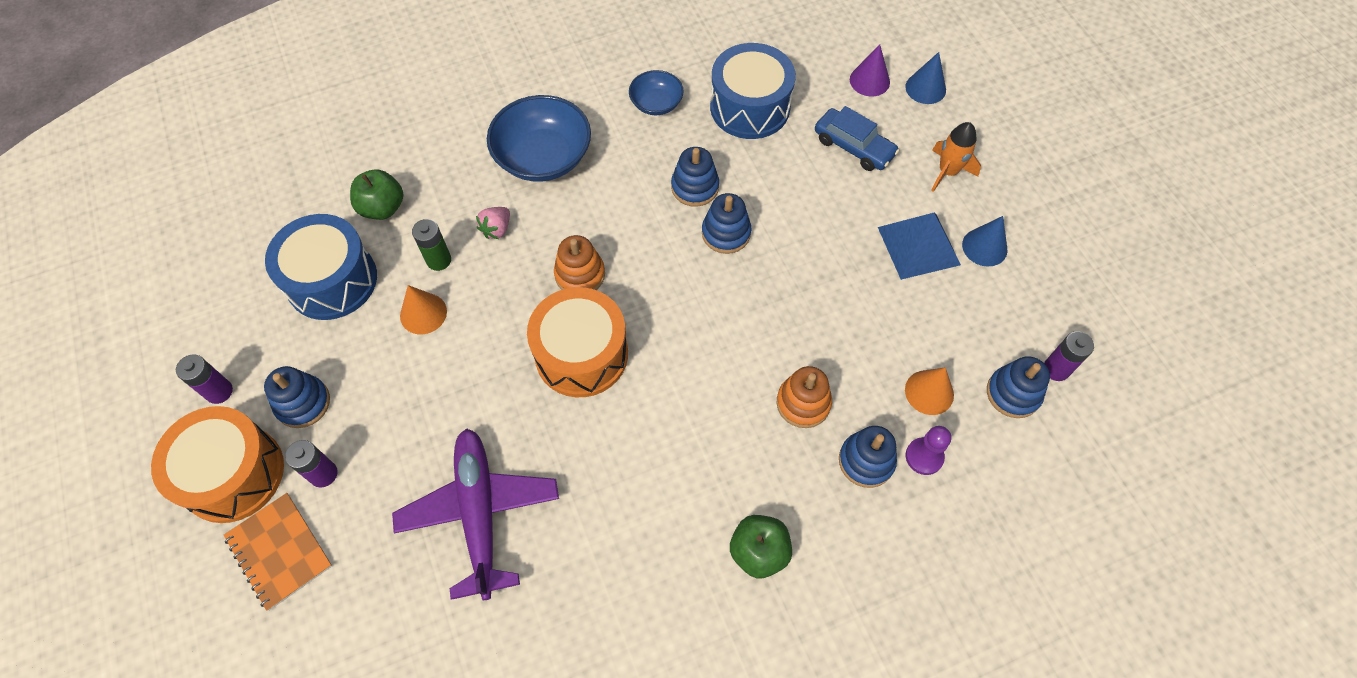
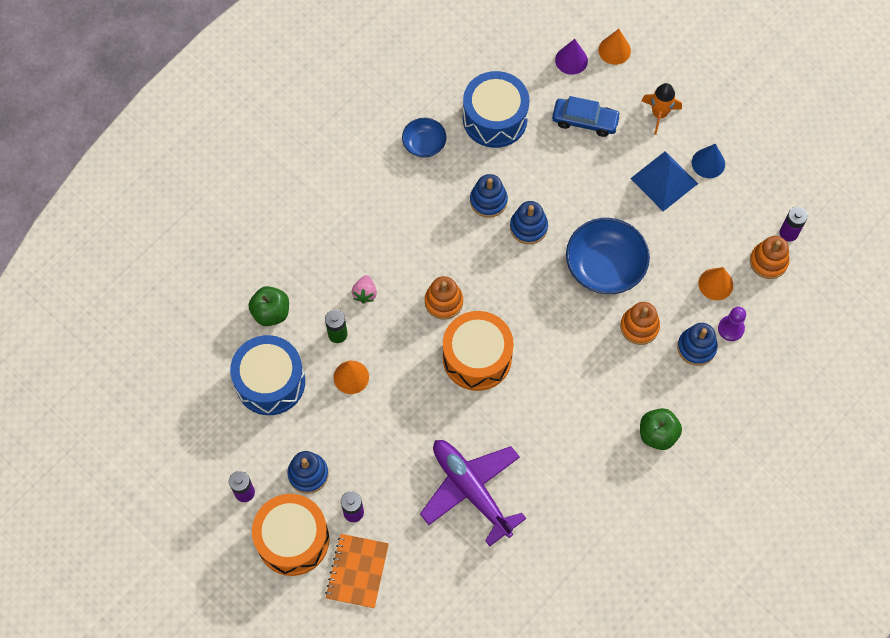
camera: 25 degrees left, 5 degrees up
orange notebook [224,493,332,611] -> orange notebook turned 75 degrees clockwise [325,534,389,608]
blue bowl [487,95,591,182] -> blue bowl moved to [566,218,650,294]
blue cone [905,52,946,104] -> orange cone [598,29,631,65]
blue stacking toy [987,356,1050,418] -> orange stacking toy [750,236,789,279]

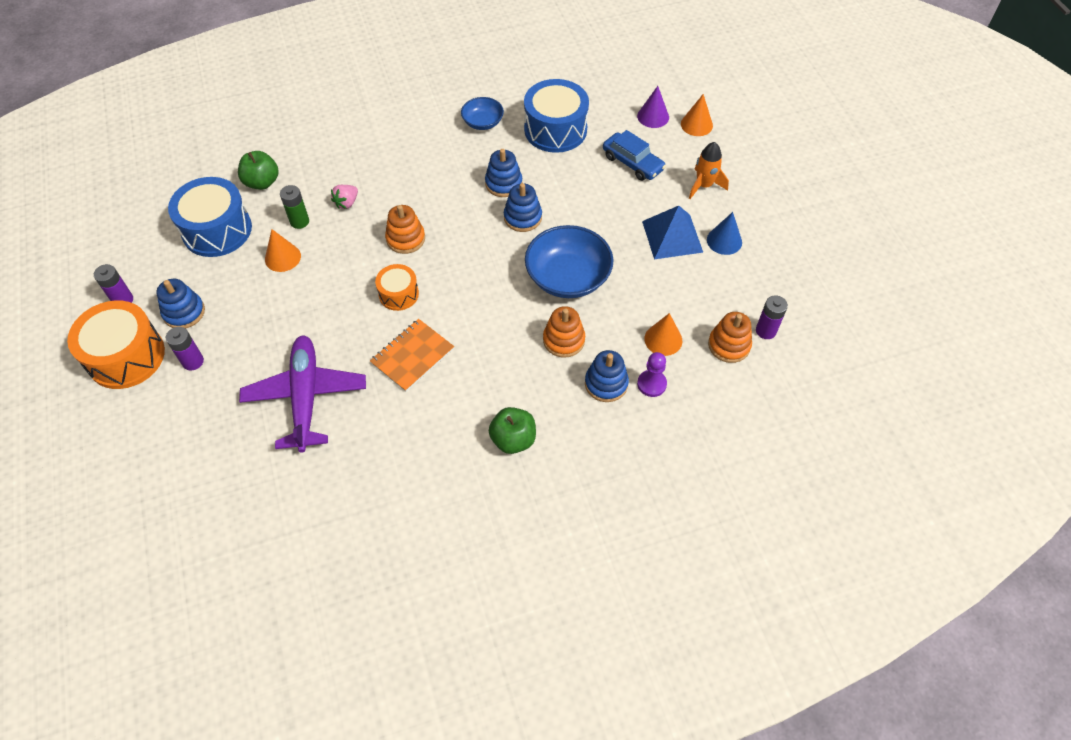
camera: 30 degrees right, 10 degrees down
orange notebook [325,534,389,608] -> orange notebook moved to [370,319,454,392]
orange drum [443,311,514,391] -> orange drum [375,264,419,311], size x0.56

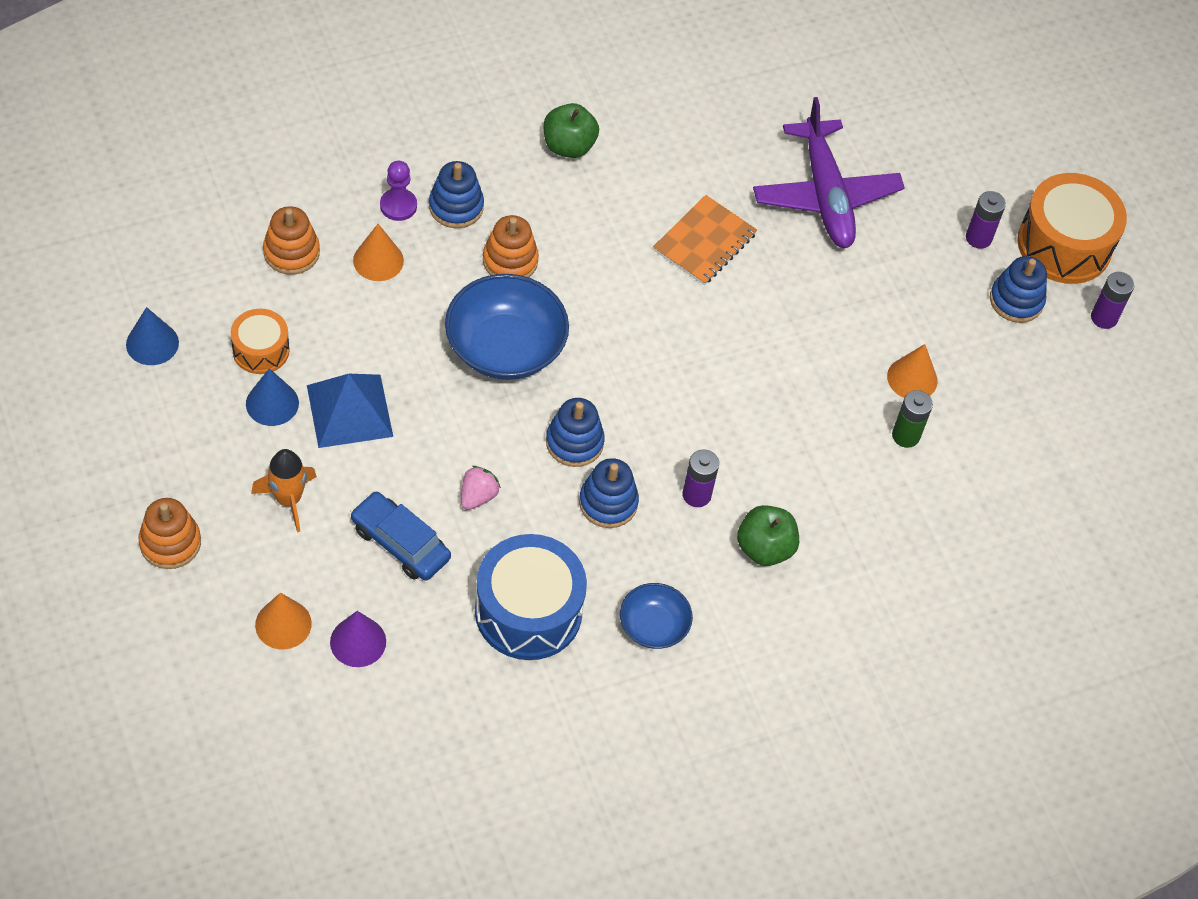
camera: 170 degrees right, 0 degrees up
blue drum [168,177,252,257] -> none
green apple [238,151,279,190] -> green apple moved to [737,505,799,566]
pink strawberry [331,185,358,209] -> pink strawberry moved to [461,466,501,510]
orange drum [375,264,419,311] -> orange drum moved to [230,309,289,374]
orange stacking toy [385,205,425,254] -> orange stacking toy moved to [138,498,201,569]
purple battery [756,295,788,339] -> purple battery moved to [682,450,719,507]
none -> blue cone [126,307,179,365]

